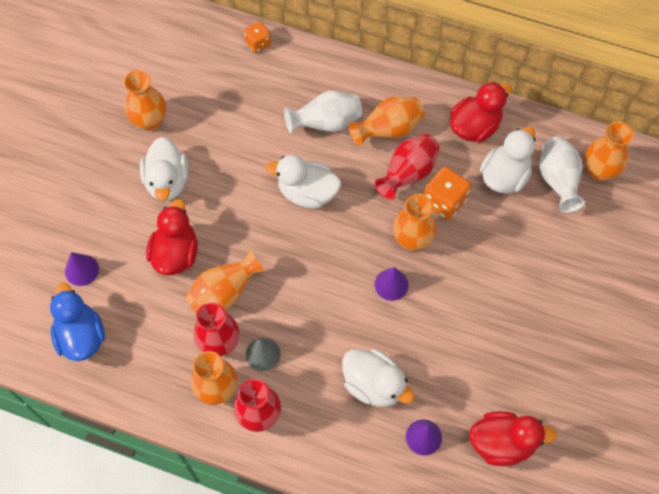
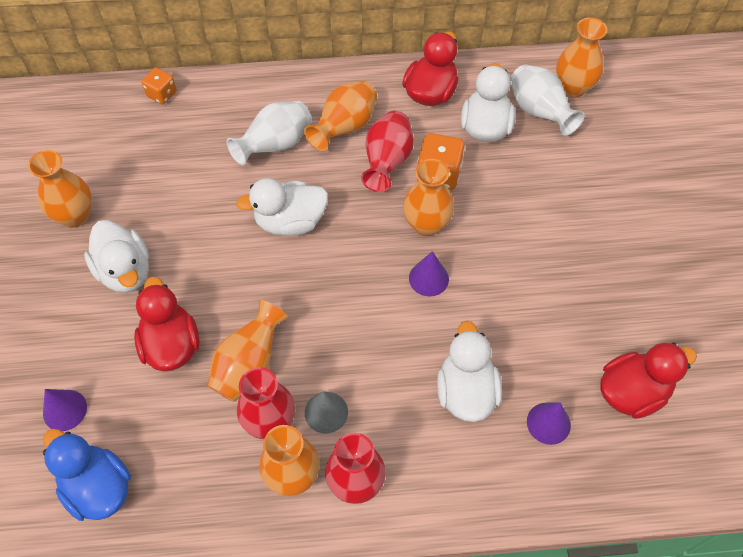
camera: 25 degrees left, 5 degrees down
white duck [342,349,414,407] -> white duck turned 105 degrees counterclockwise [437,321,502,422]

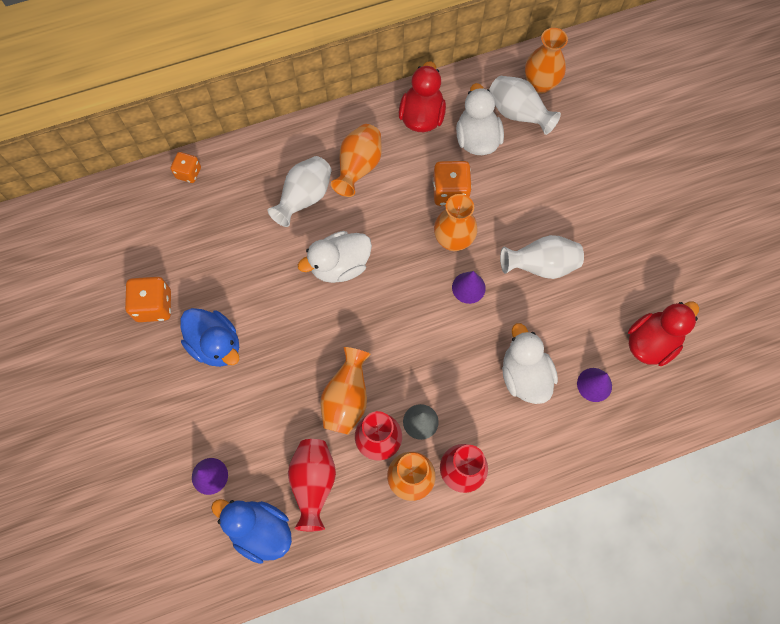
camera: 15 degrees left, 10 degrees up
orange vase [28,150,92,228] -> orange dice [125,277,171,322]
white duck [84,220,149,293] -> blue duck [181,308,239,367]
red duck [134,277,200,372] -> none
red vase [361,111,414,192] -> red vase moved to [288,439,336,531]
none -> white vase [500,235,584,279]

